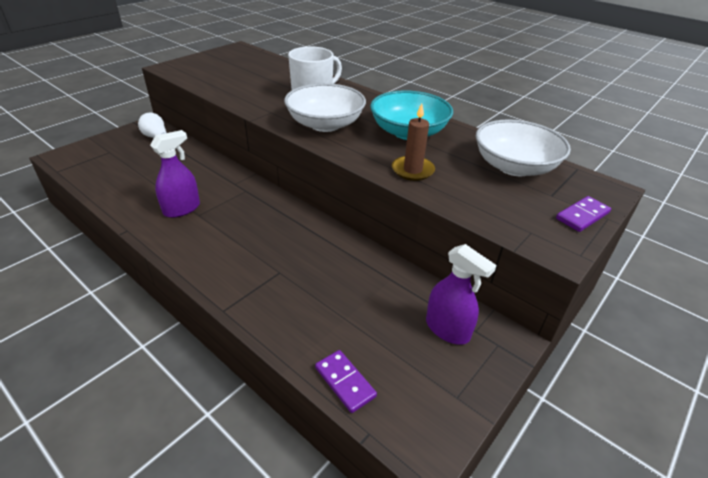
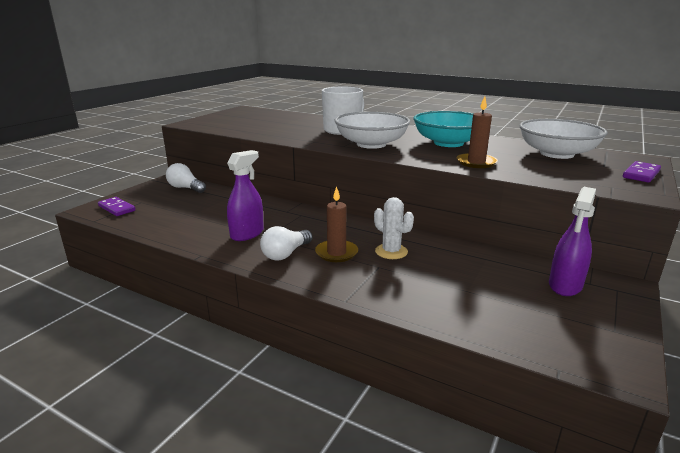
camera: 10 degrees left, 15 degrees down
purple domino [315,350,377,413] -> purple domino moved to [98,197,136,216]
purple spray bottle [426,244,497,345] -> purple spray bottle turned 90 degrees clockwise [549,187,596,296]
none -> white light bulb [260,226,312,261]
none -> brown candle [315,186,358,262]
none -> white cactus [374,197,414,259]

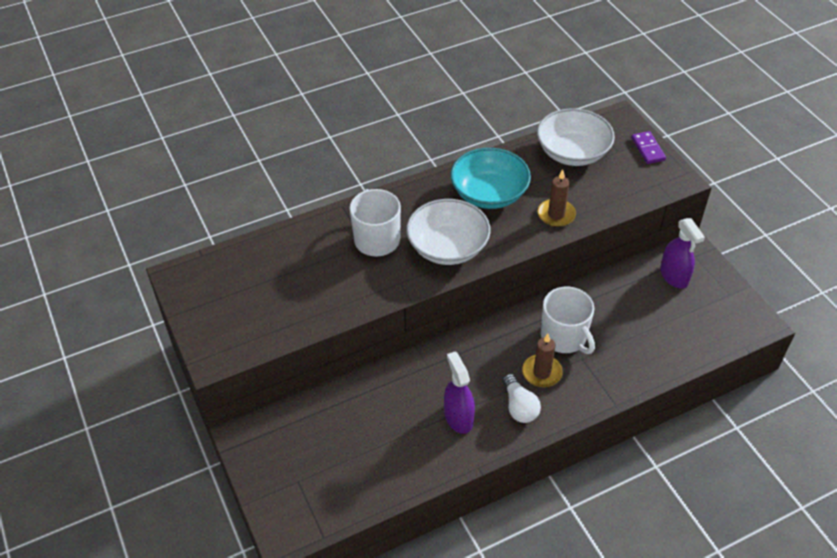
camera: 55 degrees left, 25 degrees up
purple domino [98,197,136,216] -> none
white light bulb [166,163,206,193] -> none
white cactus [374,197,414,259] -> white mug [541,287,595,354]

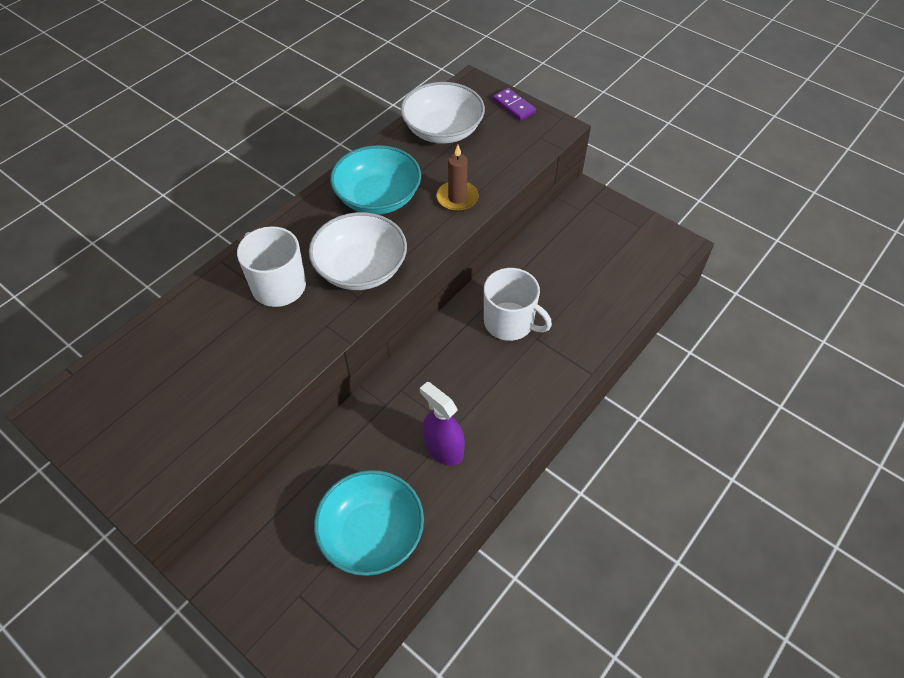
camera: 25 degrees left, 5 degrees up
white light bulb [502,374,541,423] -> none
brown candle [522,334,563,387] -> none
purple spray bottle [660,218,705,289] -> none
none -> turquoise bowl [314,470,424,576]

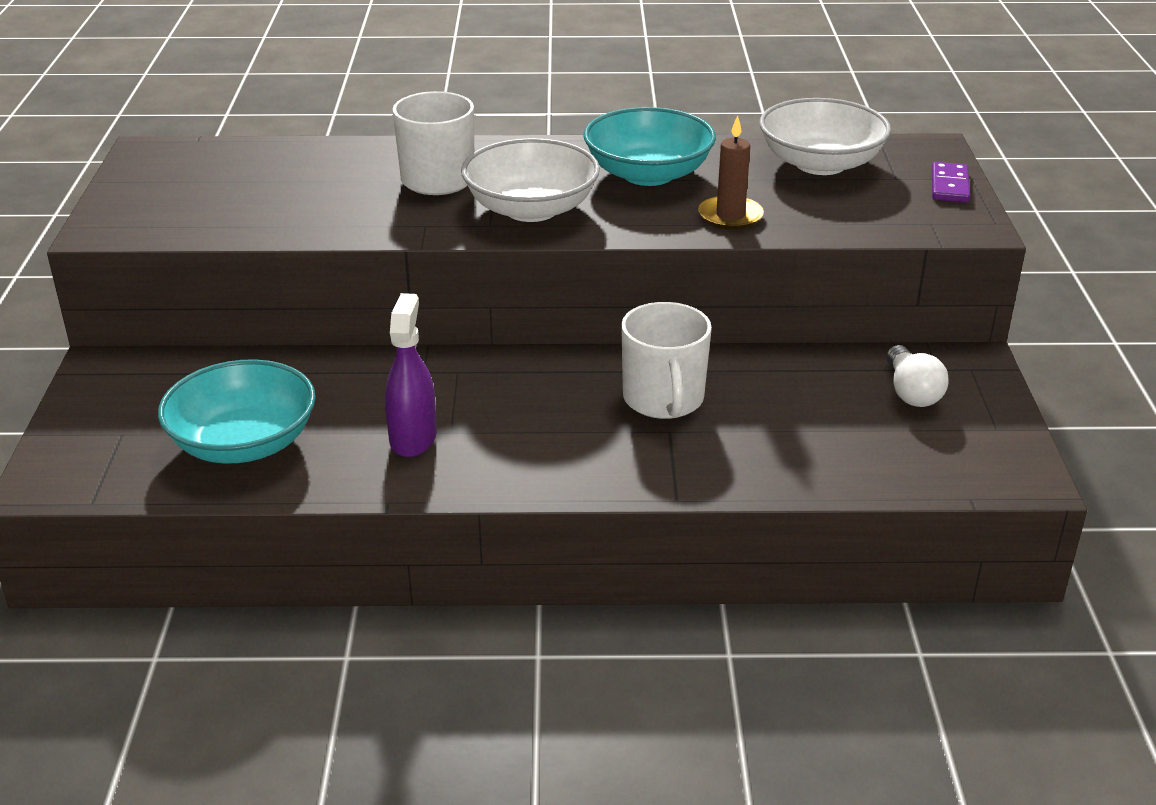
camera: 50 degrees right, 20 degrees down
none -> white light bulb [887,345,949,407]

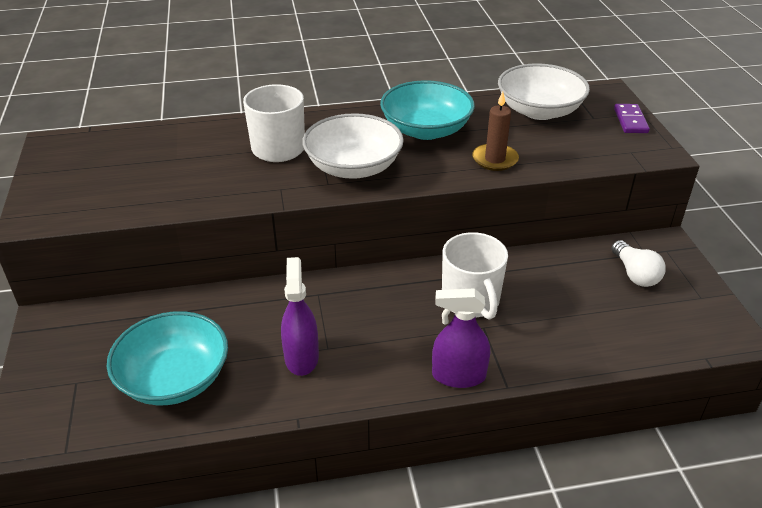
camera: 10 degrees left, 5 degrees up
none -> purple spray bottle [432,288,490,388]

